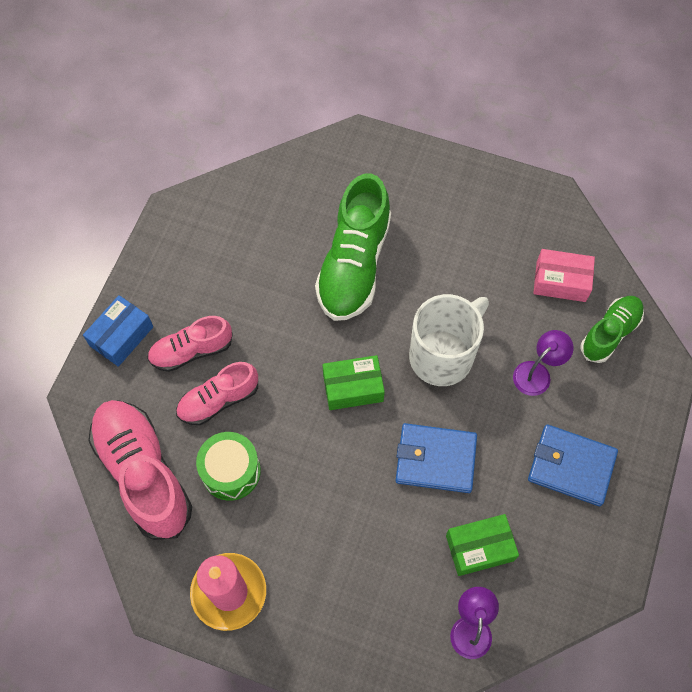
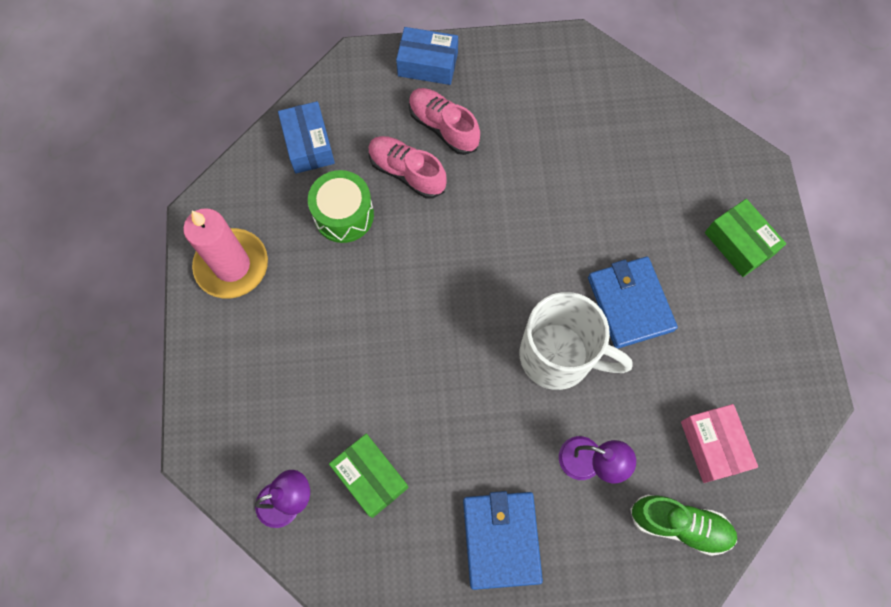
camera: 65 degrees right, 5 degrees up
pink shoe [88,400,192,540] -> blue box [278,101,335,174]
green shoe [315,174,391,321] -> none
green box [323,355,385,410] -> green box moved to [705,199,786,277]
blue wallet [395,423,477,493] -> blue wallet moved to [588,256,678,349]

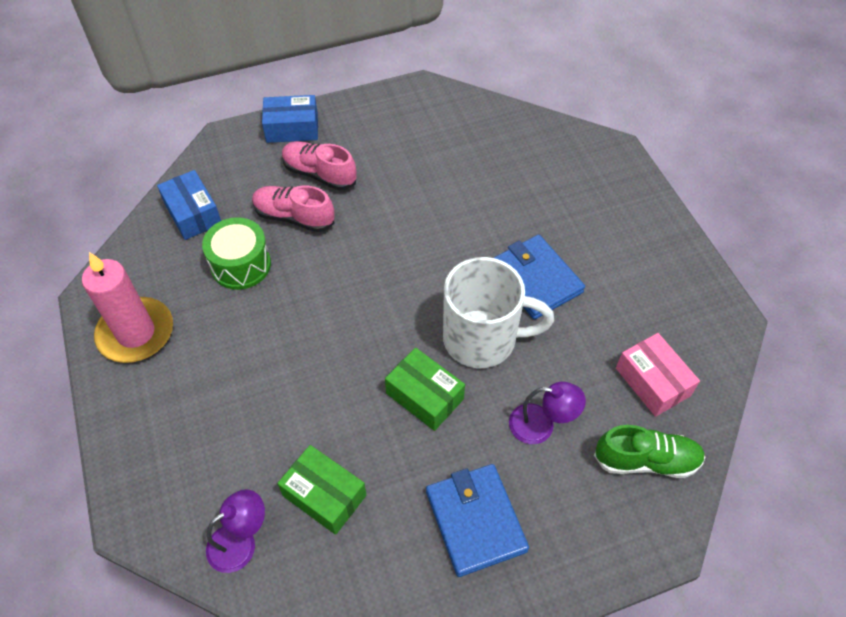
camera: 15 degrees left, 15 degrees down
green box [705,199,786,277] -> green box moved to [385,348,465,431]

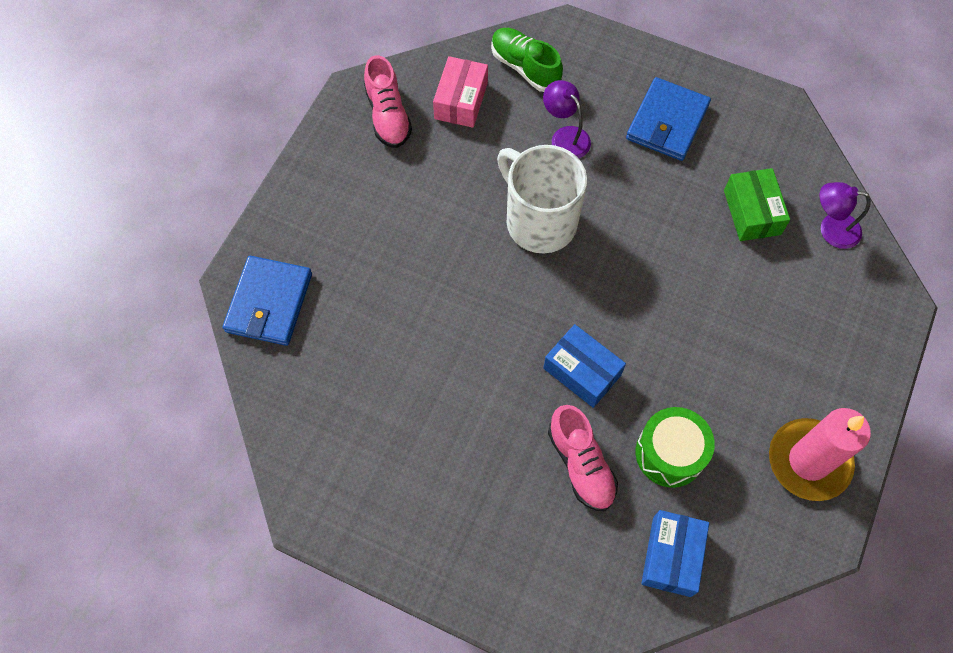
camera: 135 degrees left, 10 degrees up
blue box [262,95,318,143] -> blue box moved to [543,324,626,408]
pink shoe [282,141,357,190] -> pink shoe moved to [364,55,412,148]
green box [385,348,465,431] -> none
blue wallet [494,235,585,320] -> blue wallet moved to [223,256,312,346]

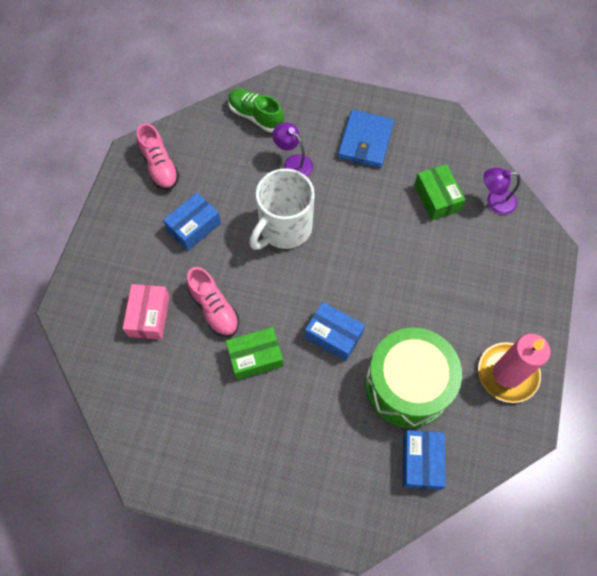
camera: 10 degrees left, 0 degrees up
blue wallet [223,256,312,346] -> none
pink box [433,56,488,128] -> pink box moved to [123,284,170,340]
white mug [497,145,587,253] -> white mug turned 90 degrees counterclockwise [249,168,315,250]
pink shoe [548,405,618,511] -> pink shoe moved to [186,267,239,337]
green drum [636,407,715,488] -> green drum [365,327,462,428], size x1.65
none -> blue box [163,192,221,251]
none -> green box [226,327,284,380]

